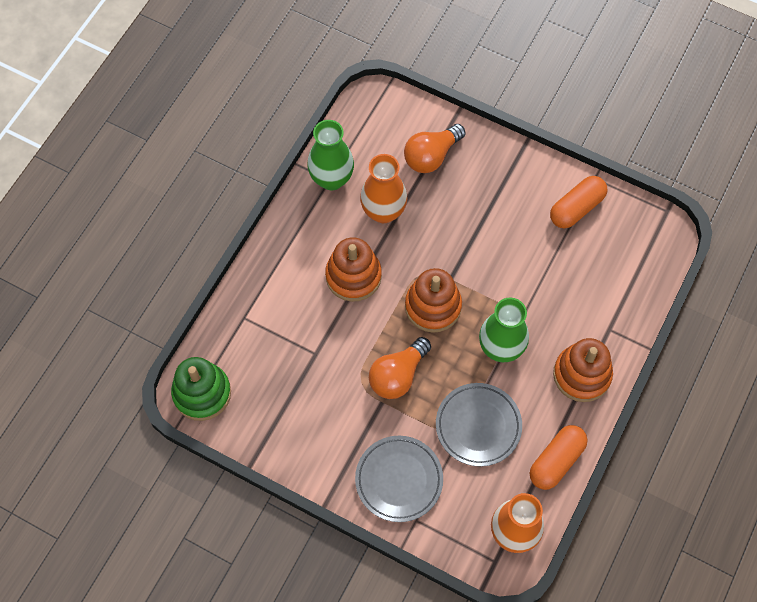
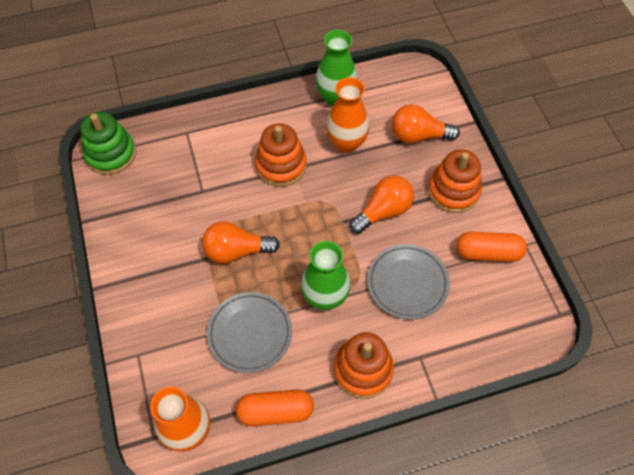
camera: 45 degrees right, 5 degrees down
grey plate [355,436,443,522] -> grey plate moved to [367,244,450,320]
orange stacking toy [405,268,462,333] -> orange stacking toy moved to [428,149,482,213]
none -> orange light bulb [350,175,414,234]

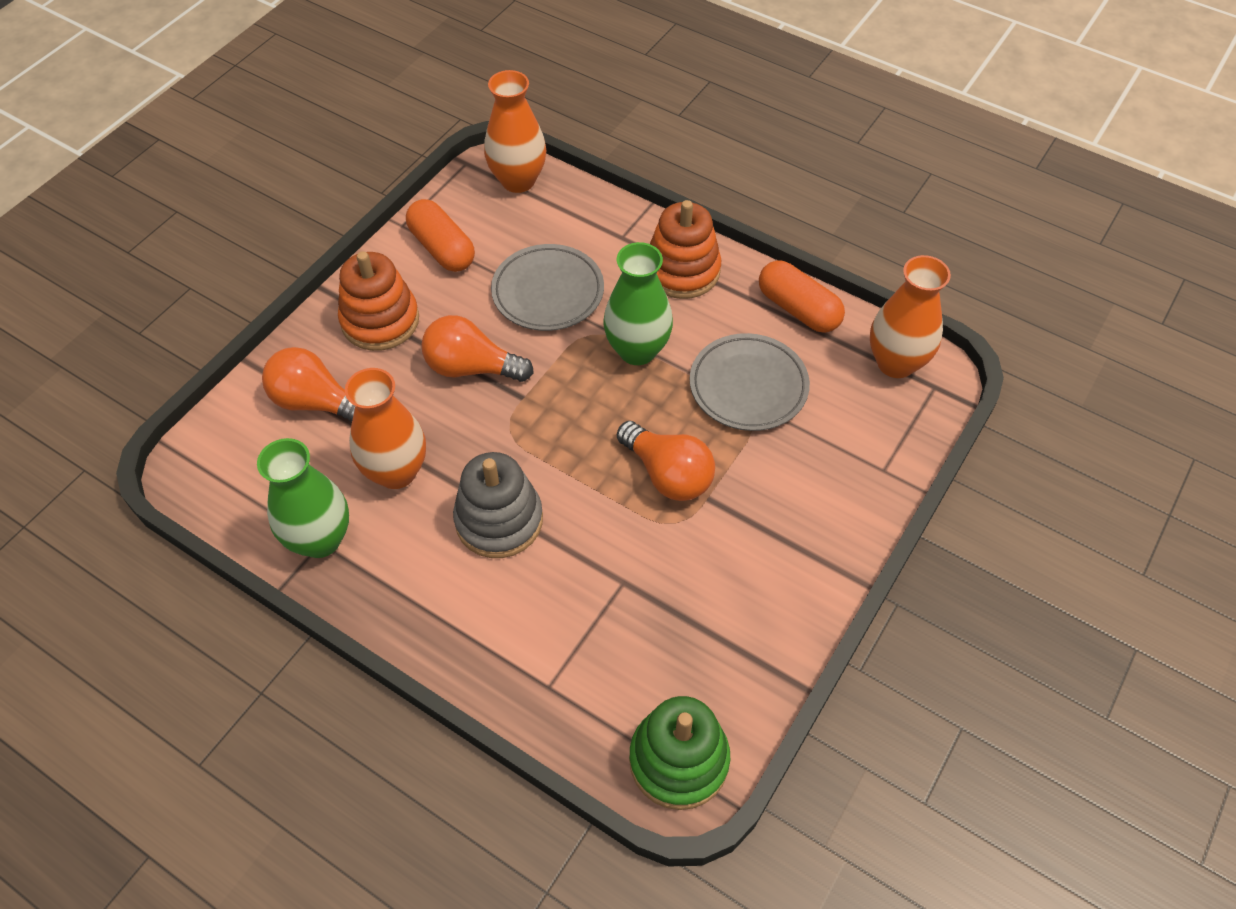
camera: 130 degrees left, 5 degrees down
orange stacking toy [255,123,307,187] -> grey stacking toy [453,452,543,558]
orange light bulb [392,104,460,143] -> orange light bulb turned 150 degrees clockwise [262,347,355,422]
none -> orange vase [484,70,546,193]

